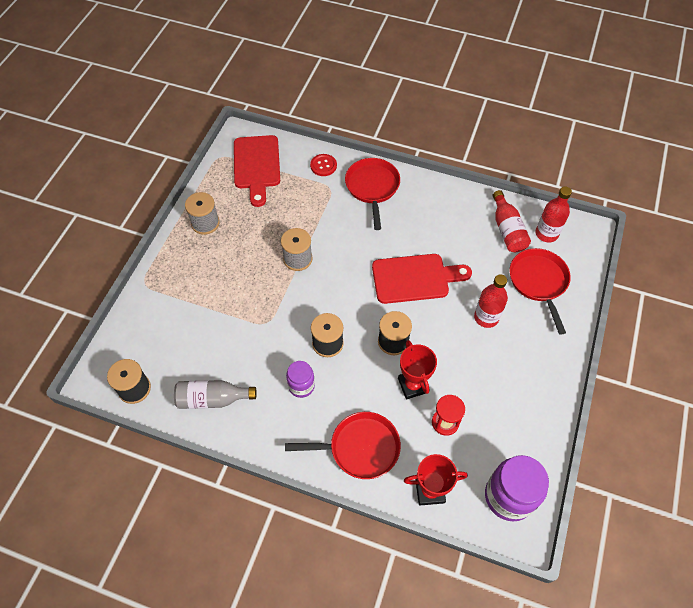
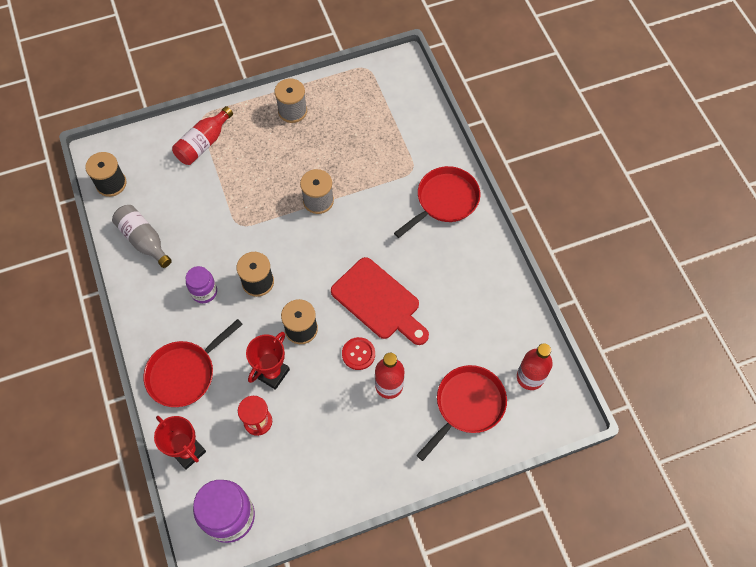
camera: 50 degrees right, 5 degrees up
red cutting board [234,135,280,207] -> none
red pan [285,412,401,479] -> red pan turned 90 degrees clockwise [143,319,243,407]
red button [310,154,337,176] -> red button moved to [342,337,375,370]
red bottle [493,190,531,252] -> red bottle moved to [172,106,233,165]

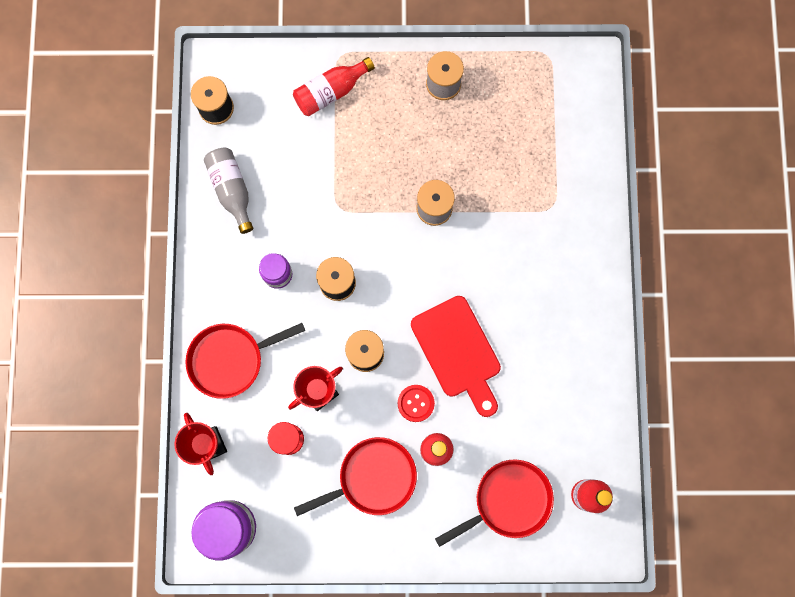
camera: 20 degrees right, 15 degrees up
red pan [394,166,480,238] -> red pan moved to [294,437,417,516]

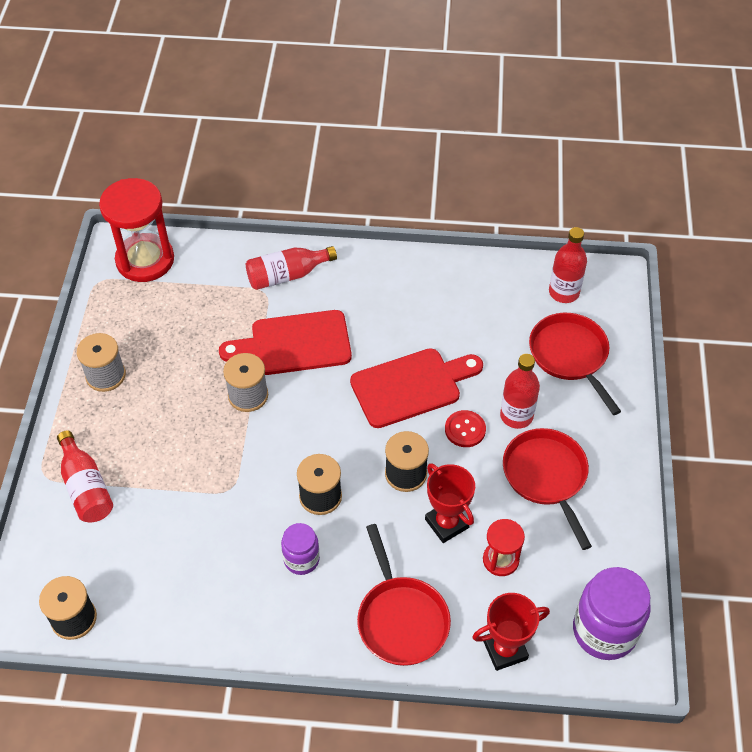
camera: 85 degrees left, 25 degrees down
grey bottle [204,148,253,234] -> none
none -> red hourglass [99,178,174,282]
none -> red cutting board [219,310,352,375]
none -> red bottle [246,246,337,290]

